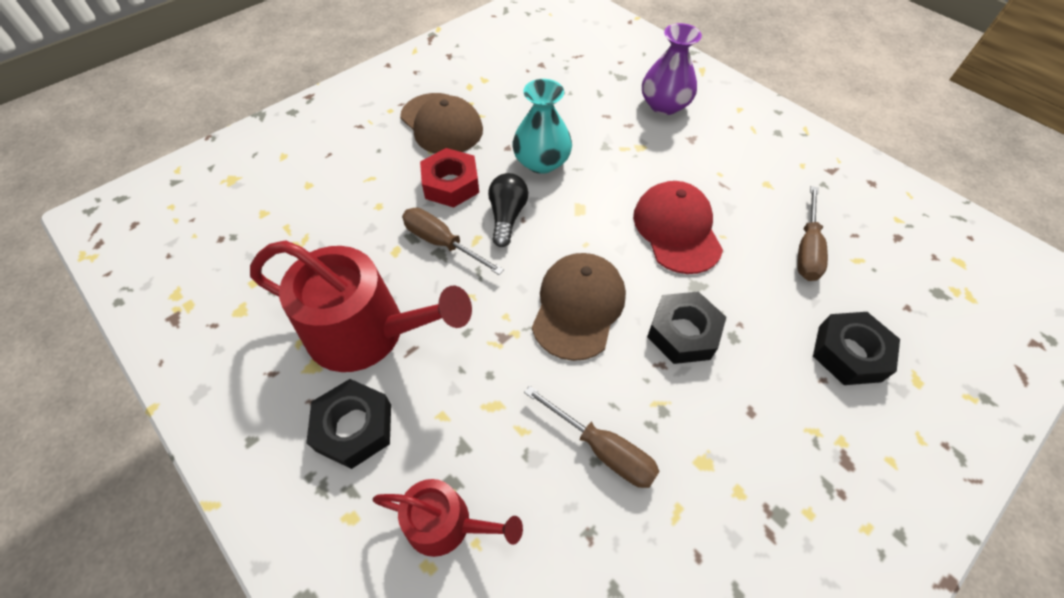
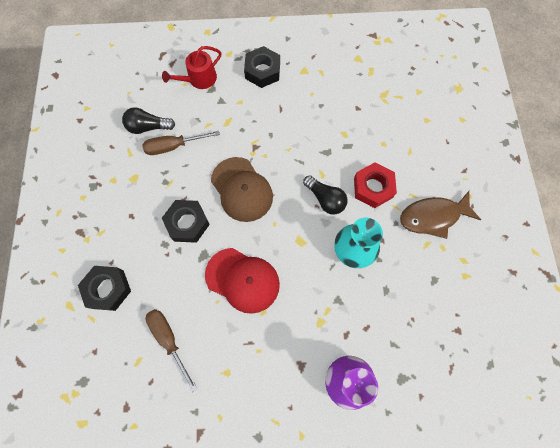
camera: 130 degrees right, 15 degrees up
red watering can [250,240,472,372] -> none
brown cap [400,93,483,153] -> brown fish [400,191,481,239]
brown screwdriver [402,208,504,275] -> none
none -> black light bulb [122,107,175,134]

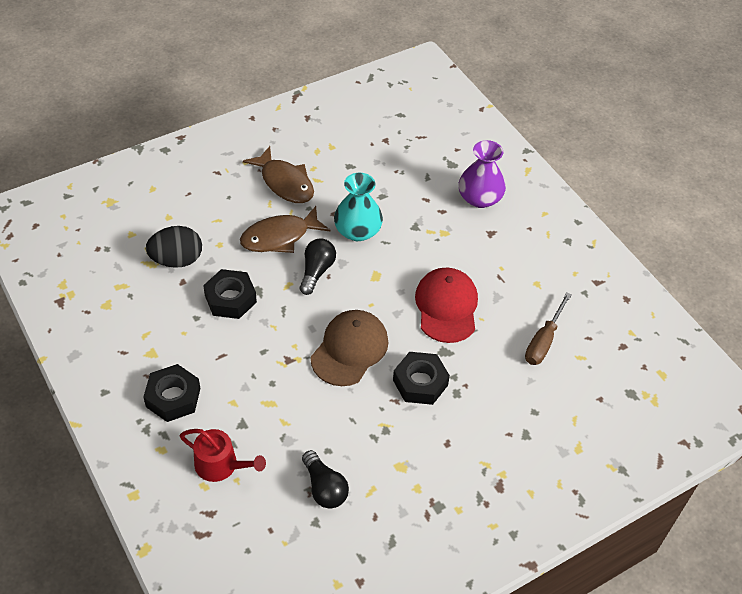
camera: 120 degrees left, 20 degrees down
black nut [78,266,131,311] -> black nut moved to [203,269,257,319]
brown screwdriver [142,131,220,155] -> none
red nut [354,162,397,208] -> brown fish [240,206,331,253]
none -> black egg [146,226,202,268]

